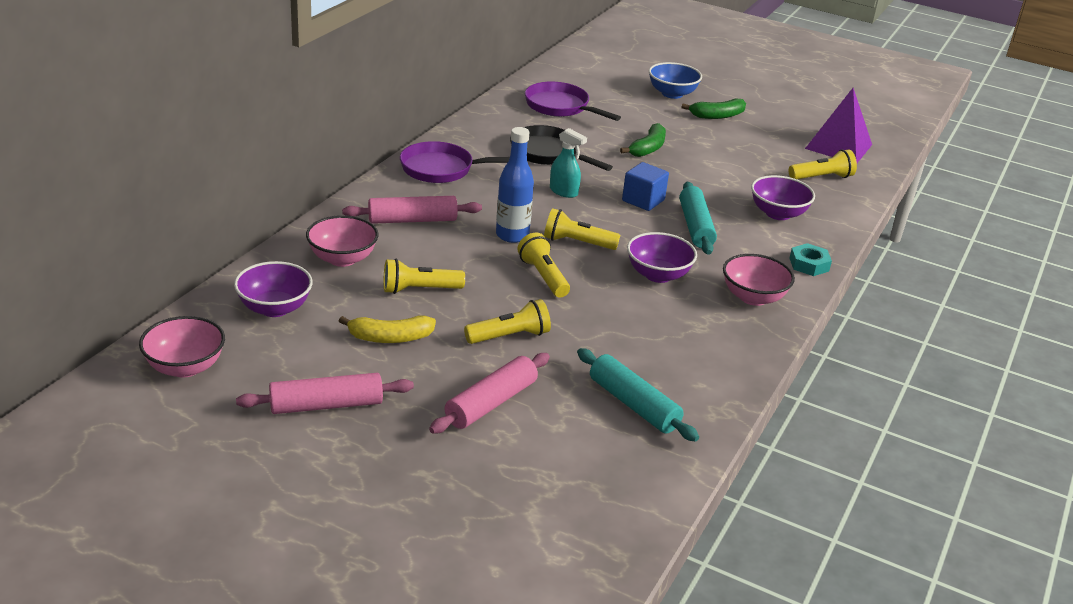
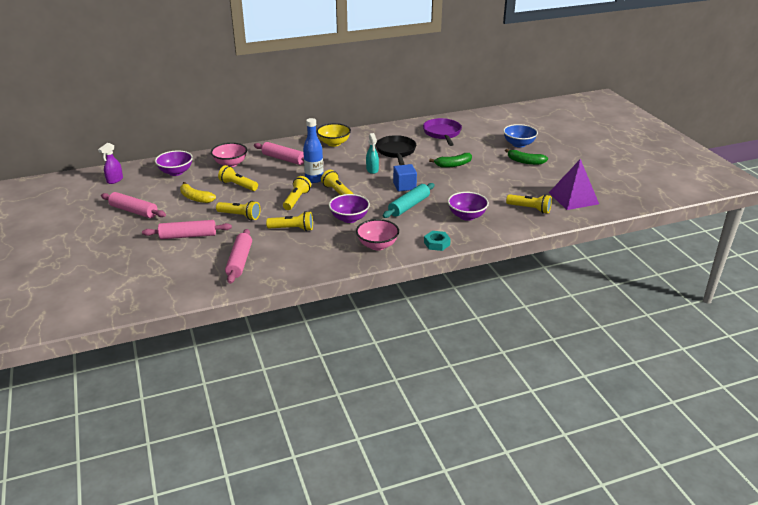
camera: 45 degrees right, 0 degrees up
pink bowl [139,316,225,377] -> purple spray bottle [98,143,123,184]
purple pan [400,141,510,183] -> yellow bowl [317,123,351,147]
turquoise rolling pin [577,348,699,442] -> pink rolling pin [225,229,252,284]
none -> yellow flashlight [266,211,313,231]

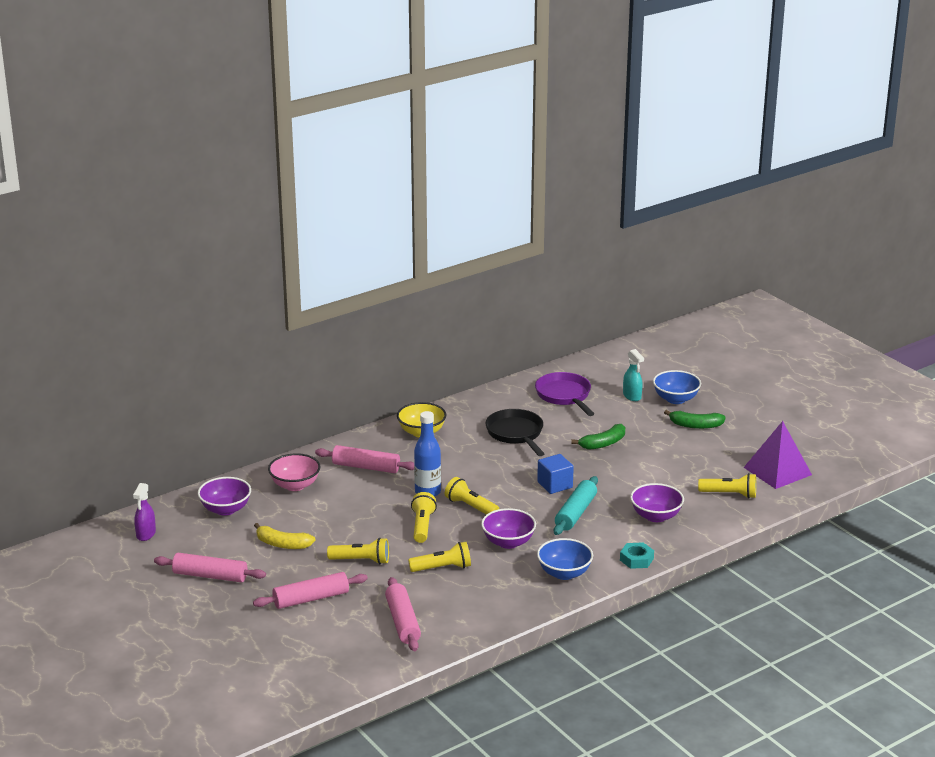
camera: 15 degrees left, 5 degrees down
yellow flashlight [218,165,258,191] -> none
pink bowl [356,219,399,250] -> blue bowl [537,538,593,580]
turquoise spray bottle [366,133,379,174] -> turquoise spray bottle moved to [623,349,644,401]

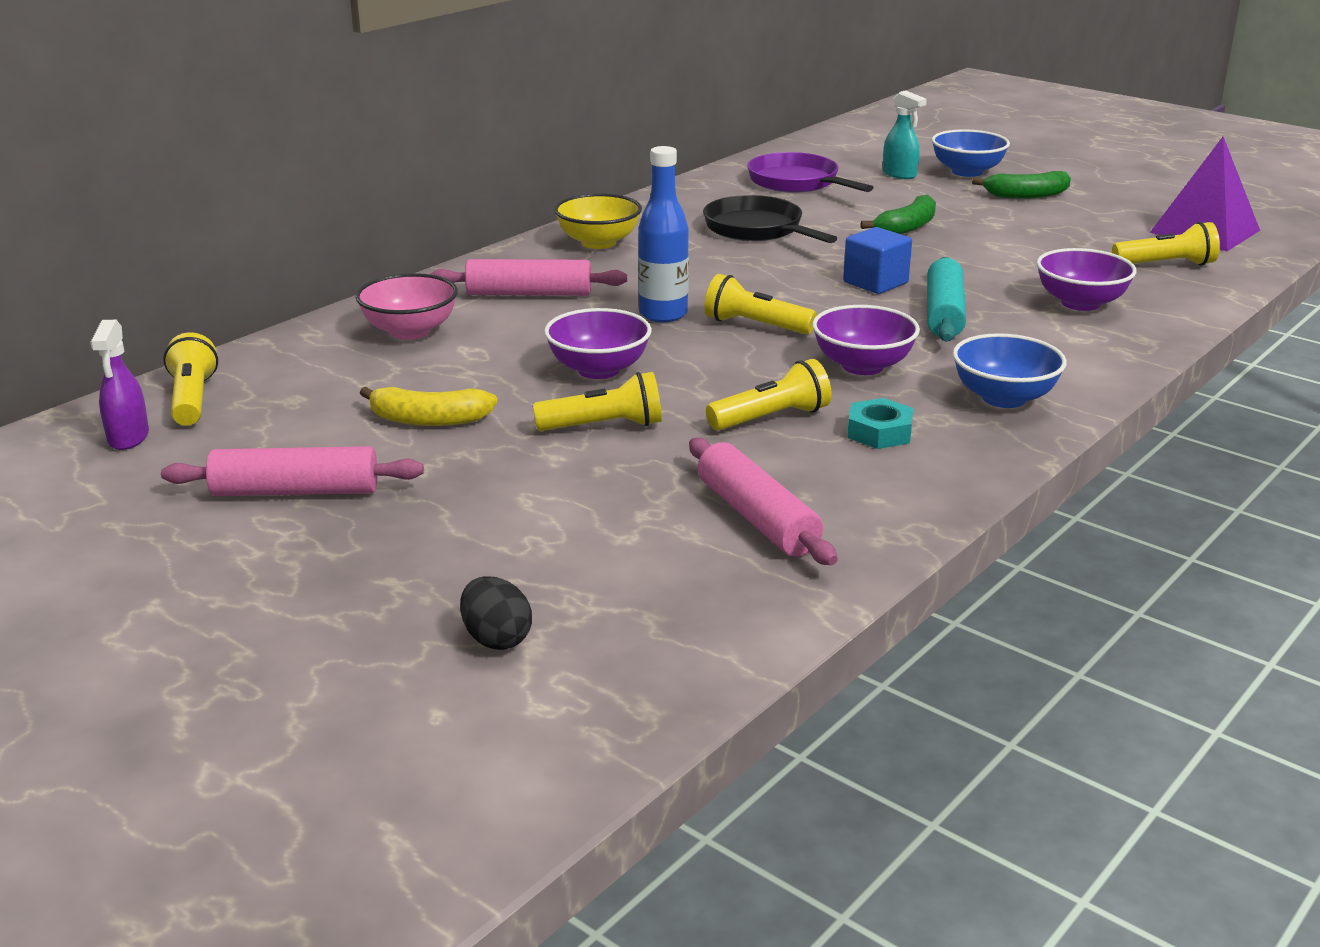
camera: 15 degrees left, 0 degrees up
purple bowl [198,477,251,516] -> purple bowl moved to [544,308,652,379]
pink rolling pin [253,572,368,609] -> none
yellow flashlight [411,492,437,543] -> yellow flashlight moved to [163,332,218,426]
turquoise nut [620,542,654,569] -> turquoise nut moved to [847,398,913,449]
none -> black egg [460,576,532,650]

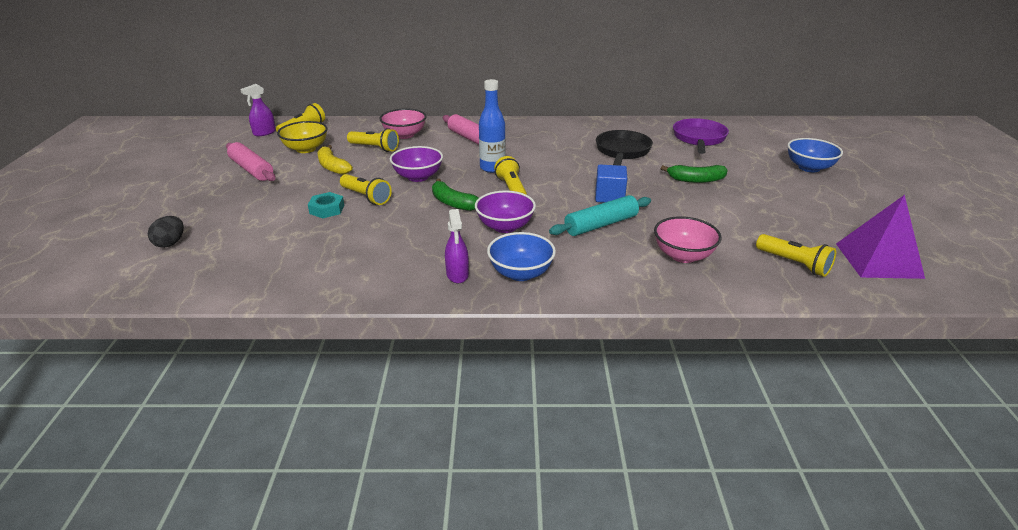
camera: 50 degrees right, 5 degrees up
yellow bowl [554,194,642,249] -> yellow bowl moved to [277,121,328,153]
pink rolling pin [689,438,838,565] -> none
yellow flashlight [706,359,832,431] -> yellow flashlight moved to [347,128,399,152]
turquoise nut [847,398,913,449] -> turquoise nut moved to [308,192,345,218]
turquoise spray bottle [883,90,927,179] -> none
green banana [972,171,1071,199] -> green banana moved to [432,179,478,211]
purple bowl [1036,248,1137,311] -> pink bowl [654,216,722,263]
none -> purple spray bottle [445,209,469,283]

